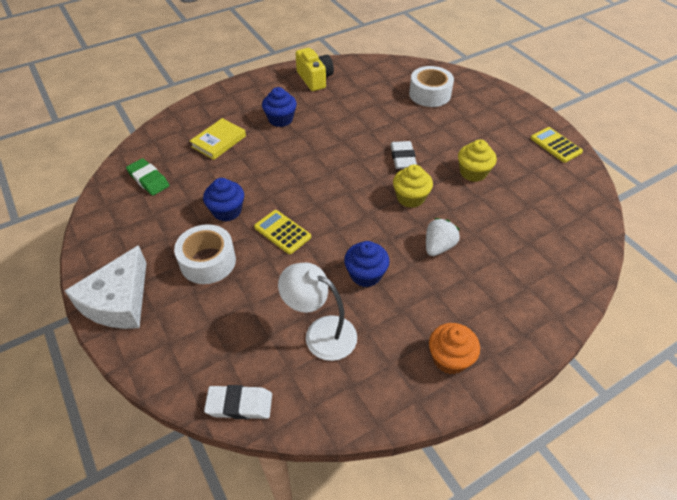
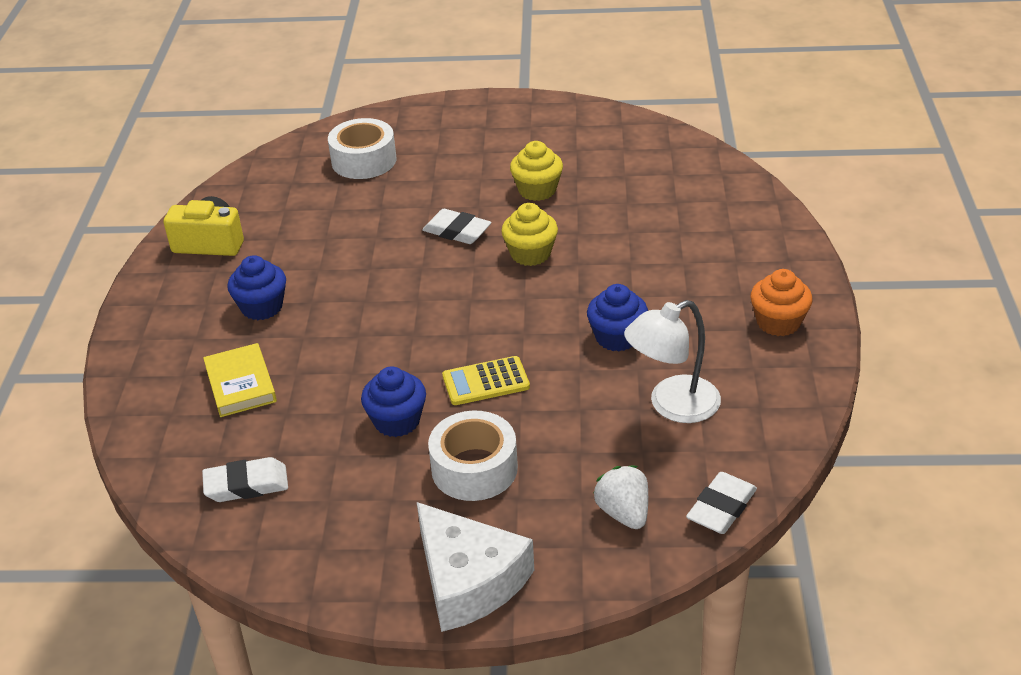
camera: 55 degrees left, 10 degrees down
green eraser [126,158,169,196] -> white eraser [202,457,288,502]
white strawberry [426,218,460,256] -> white strawberry moved to [593,466,648,529]
yellow calculator [531,127,583,163] -> none

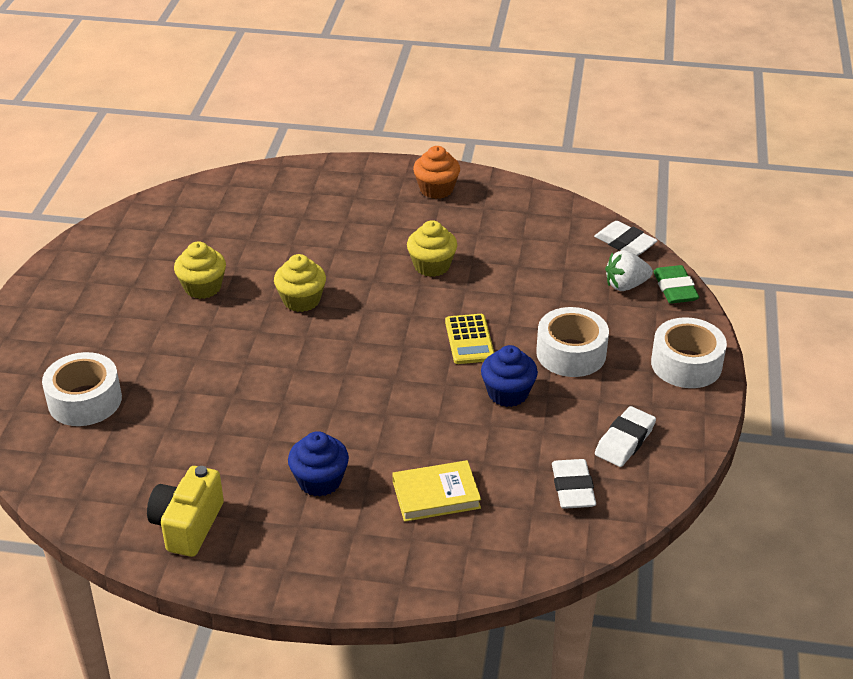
camera: 85 degrees left, 0 degrees up
white cheese [417,502,534,632] -> white tape [651,317,727,388]
white eraser [422,209,492,244] -> white eraser moved to [595,406,656,467]
blue cupcake [587,284,648,352] -> yellow cupcake [407,220,457,277]
white lamp [624,300,721,423] -> none
none -> green eraser [653,265,699,304]

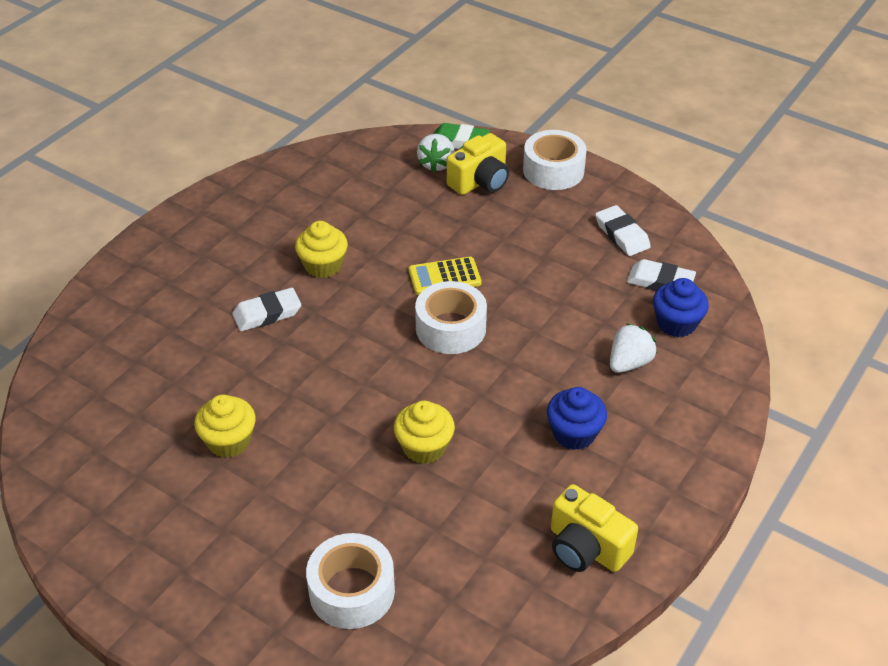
camera: 65 degrees left, 5 degrees up
yellow cupcake [274,254,326,312] -> yellow cupcake moved to [394,400,455,464]
yellow book [393,460,481,522] -> white strawberry [610,324,657,373]
orange cupcake [413,146,460,199] -> none
yellow calculator [445,314,494,364] -> yellow calculator turned 150 degrees clockwise [409,257,481,295]
blue cupcake [481,345,538,407] -> blue cupcake moved to [653,278,709,337]
white tape [536,307,609,377] -> white tape moved to [415,281,487,354]
white eraser [594,221,658,256] -> white eraser moved to [232,288,301,331]
none -> yellow camera [447,133,509,195]

